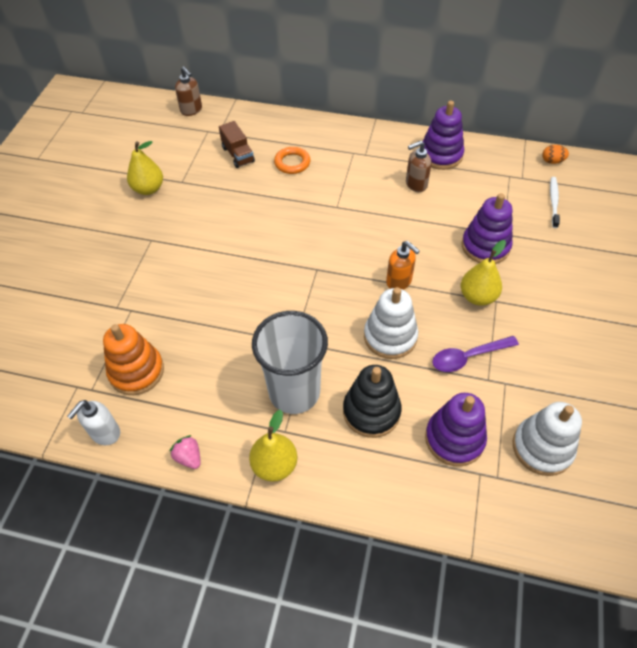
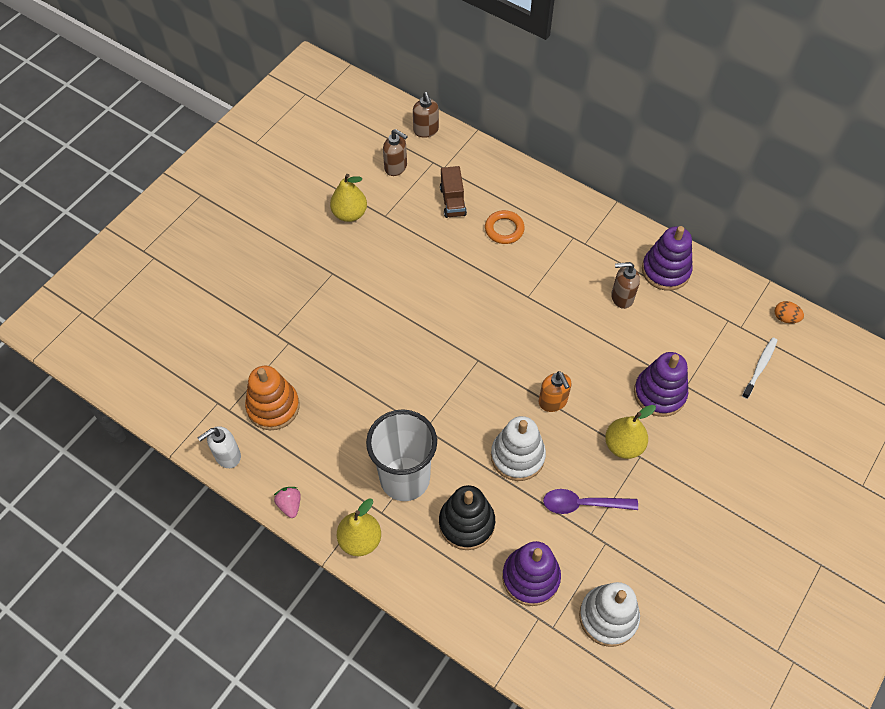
camera: 20 degrees right, 5 degrees up
none -> brown soap dispenser [383,129,408,176]

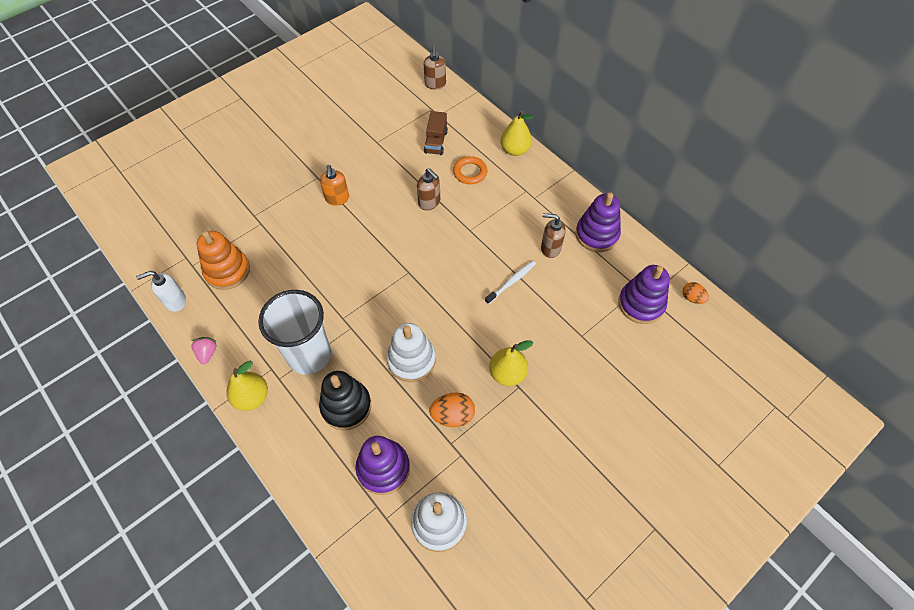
camera: 15 degrees right, 0 degrees up
yellow pear [330,174,367,222] -> yellow pear moved to [500,111,534,156]
brown soap dispenser [383,129,408,176] -> brown soap dispenser moved to [417,168,440,210]
orange soap dispenser [539,371,572,412] -> orange soap dispenser moved to [320,165,349,206]
purple spoon [543,489,638,514] -> orange egg [429,393,475,427]
purple stacking toy [634,352,688,417] -> purple stacking toy moved to [618,265,670,324]
white toothbrush [742,338,778,399] -> white toothbrush moved to [485,261,536,304]

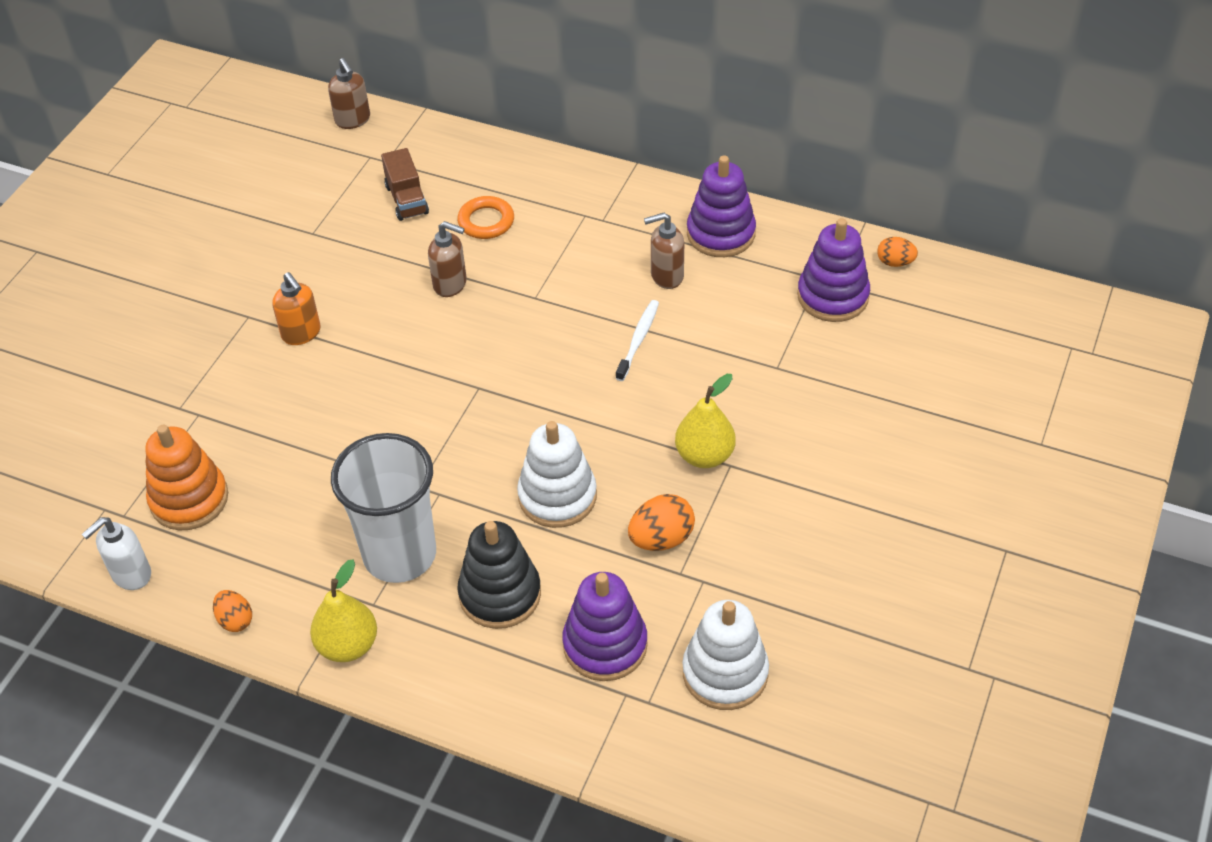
camera: 25 degrees left, 10 degrees down
pink strawberry [192,337,217,364] -> orange egg [213,590,252,632]
yellow pear [500,111,534,156] -> none

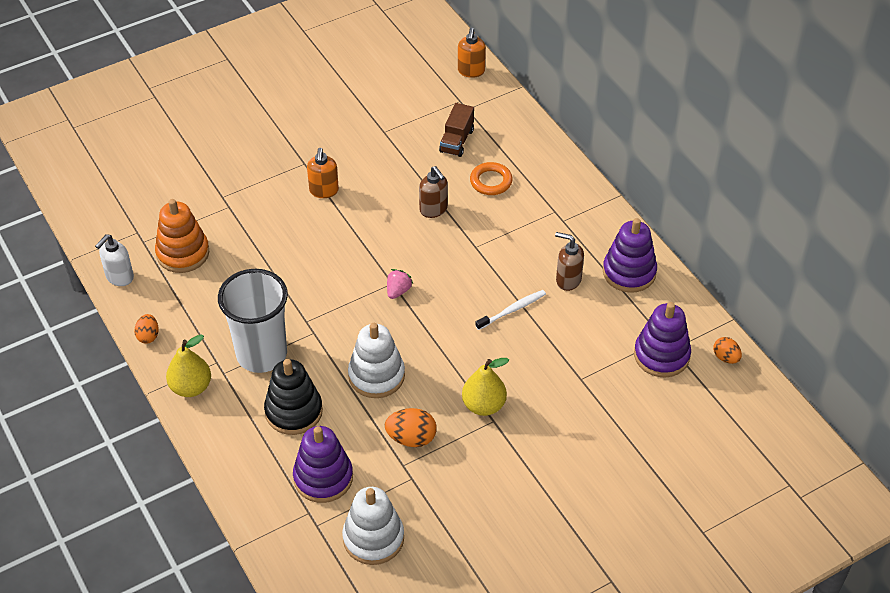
camera: 35 degrees right, 0 degrees up
white soap dispenser [82,517,151,590] -> white soap dispenser turned 45 degrees counterclockwise [95,234,134,286]
brown soap dispenser [328,58,370,129] -> orange soap dispenser [458,27,486,78]
none -> pink strawberry [387,269,413,299]

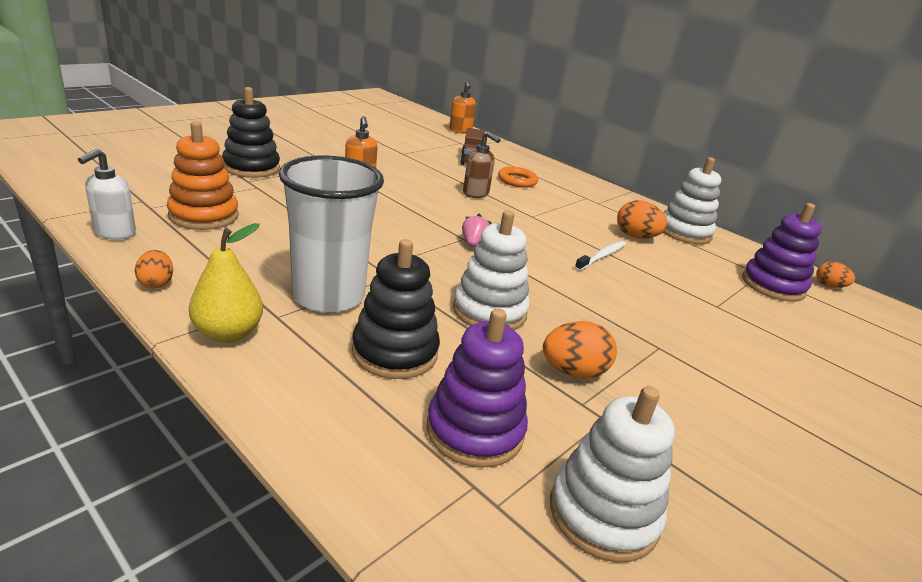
camera: 20 degrees left, 20 degrees down
yellow pear [462,358,509,416] -> none
brown soap dispenser [555,232,584,291] -> orange egg [617,200,668,239]
purple stacking toy [603,218,657,293] -> white stacking toy [663,157,721,244]
none -> black stacking toy [222,87,280,178]

